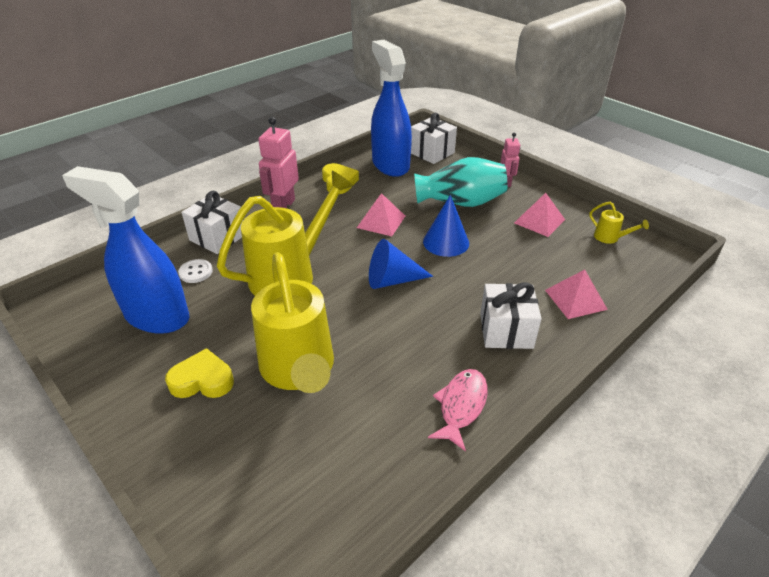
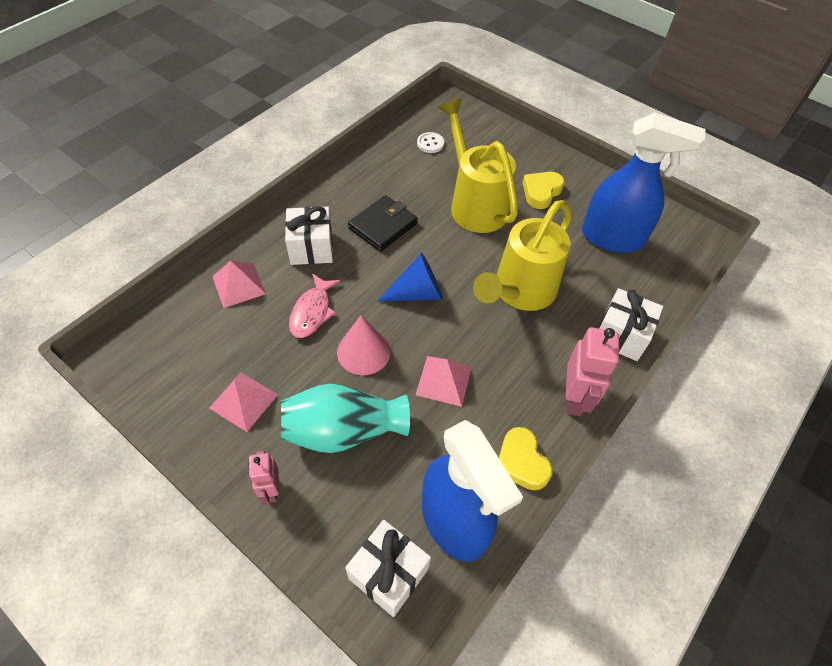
camera: 170 degrees right, 15 degrees up
yellow heart [165,348,234,398] -> yellow heart turned 135 degrees clockwise [523,172,565,209]
white button [178,259,213,283] -> white button moved to [417,132,444,153]
blue cone [423,195,469,257] -> pink cone [337,315,390,375]
pink fish [428,369,488,452] -> pink fish moved to [289,273,340,338]
yellow watering can [589,202,649,244] -> none
none -> black wallet [348,195,418,252]

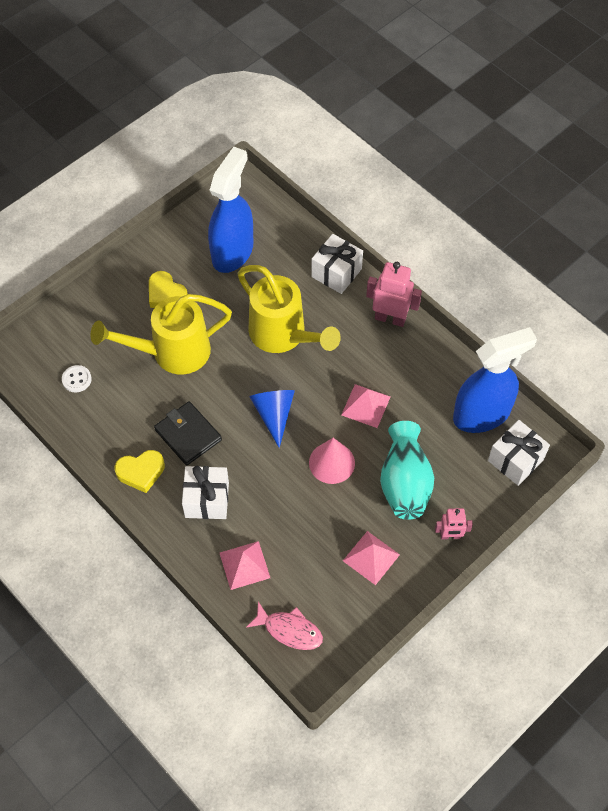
camera: 80 degrees left, 5 degrees up
pink fish [289,273,340,338] -> pink fish moved to [246,602,323,650]
yellow heart [499,427,553,490] -> yellow heart moved to [115,450,165,493]

